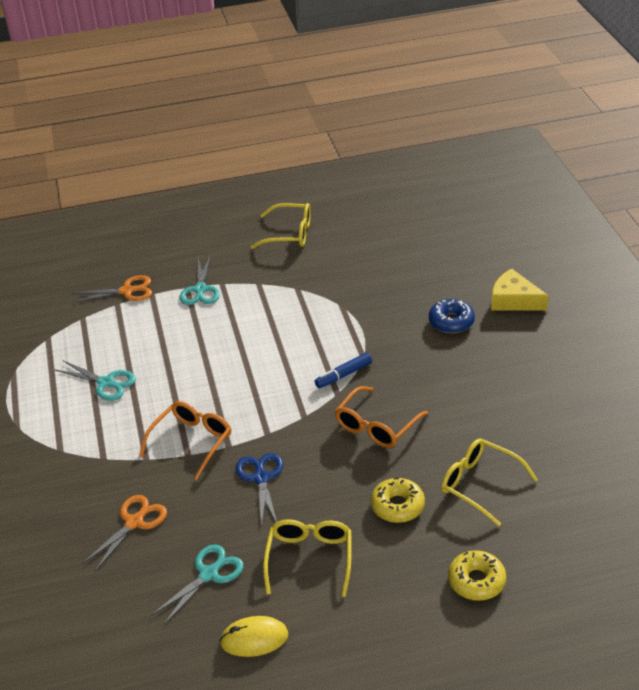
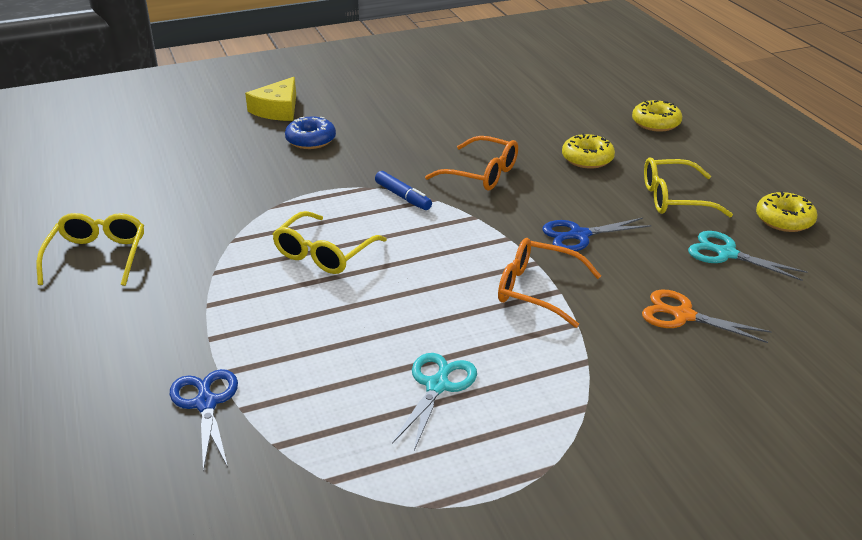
camera: 100 degrees left, 5 degrees down
orange scissors [72,275,152,302] -> blue scissors [170,369,238,471]
turquoise scissors [180,255,220,305] -> none
yellow mouse [219,616,288,657] -> yellow donut [756,191,817,232]
yellow glasses [441,438,538,526] -> yellow glasses moved to [273,211,387,274]

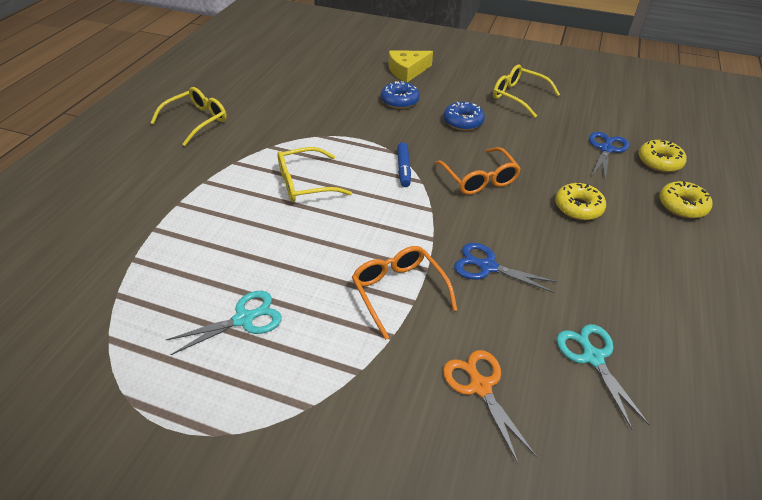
camera: 40 degrees right, 10 degrees up
blue scissors [170,369,238,471] -> blue scissors moved to [589,132,629,179]
yellow glasses [644,157,733,217] -> yellow glasses moved to [493,65,560,118]
yellow donut [756,191,817,232] -> yellow donut moved to [639,140,687,172]
none -> blue donut [443,102,485,130]

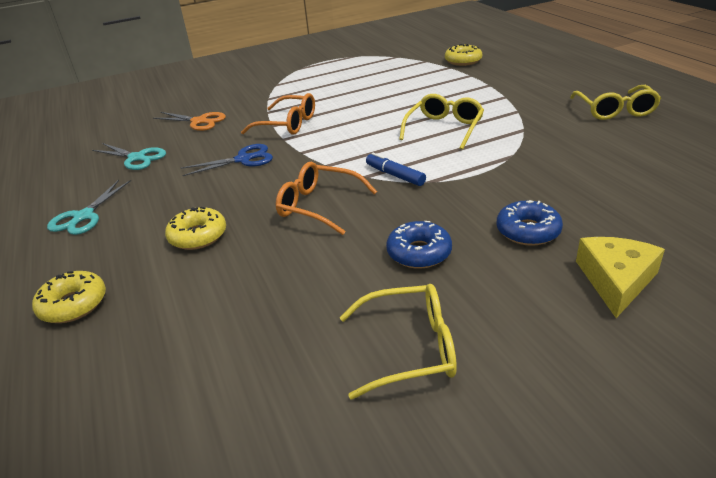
camera: 140 degrees right, 10 degrees down
turquoise scissors [166,291,282,355] -> turquoise scissors moved to [47,180,131,235]
blue scissors [589,132,629,179] -> none
yellow donut [639,140,687,172] -> yellow donut moved to [445,44,482,66]

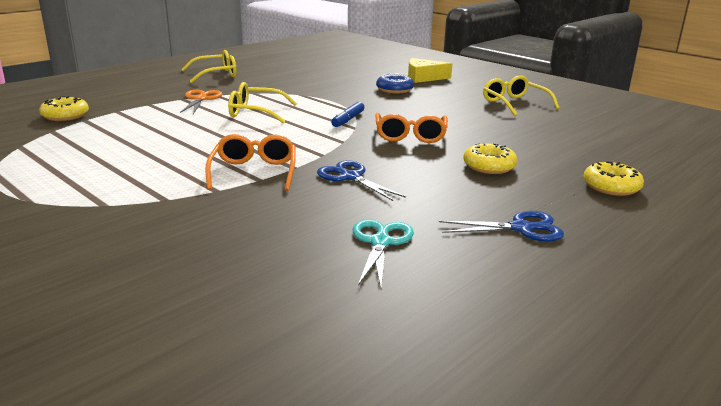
camera: 115 degrees left, 10 degrees down
turquoise scissors [47,180,131,235] -> blue scissors [439,211,564,242]
orange scissors [153,112,226,131] -> orange scissors moved to [180,90,223,114]
blue donut [386,221,452,269] -> none

